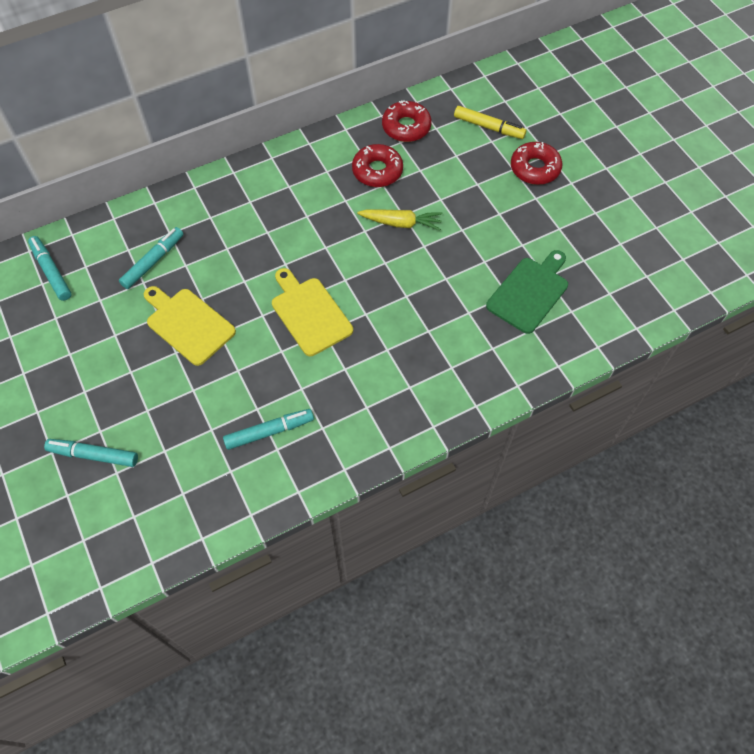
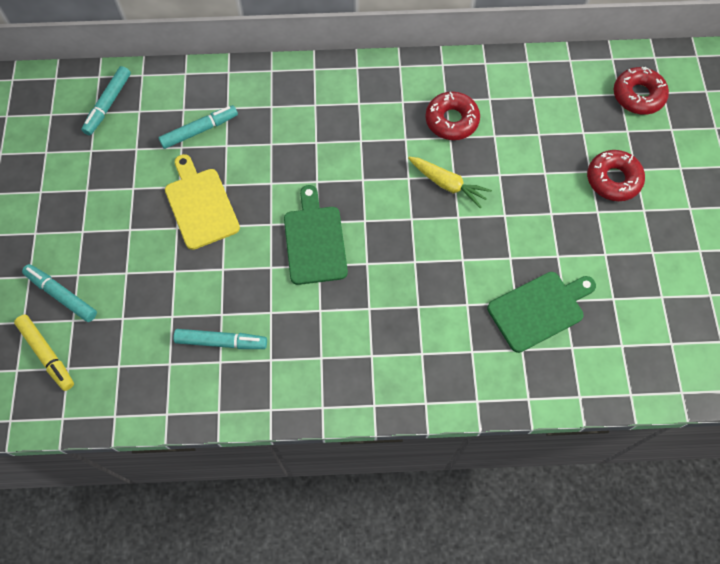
camera: 25 degrees right, 5 degrees up
turquoise marker [28,236,71,301] -> turquoise marker turned 150 degrees counterclockwise [81,66,131,135]
yellow cutting board [272,268,353,356] -> green cutting board [284,185,348,285]
red donut [382,100,432,142] -> red donut moved to [613,67,669,115]
yellow marker [454,106,526,139] -> yellow marker moved to [14,315,74,391]

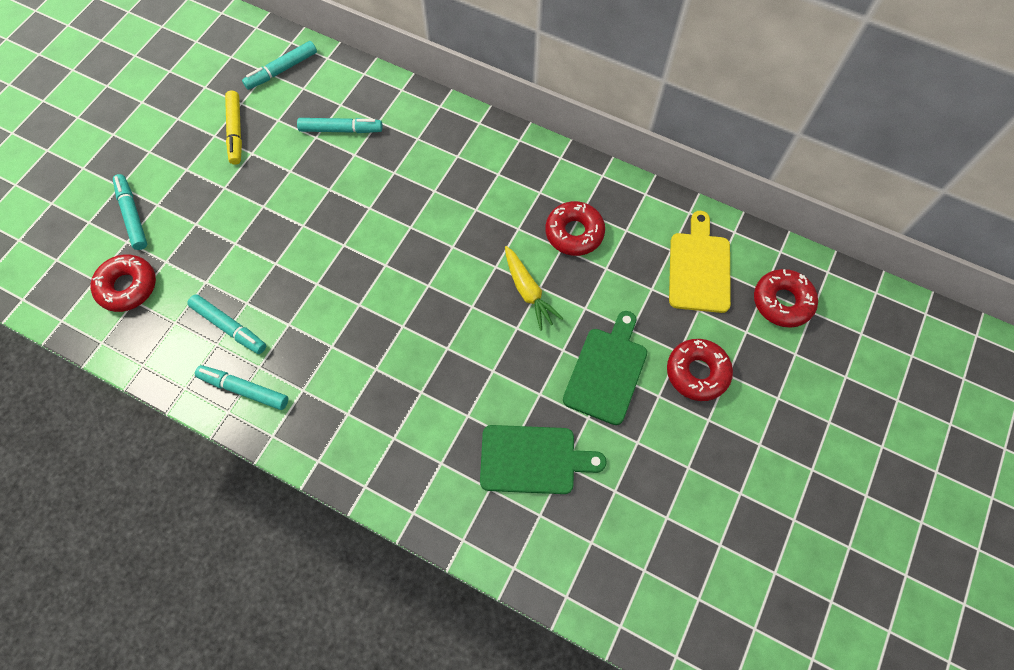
camera: 30 degrees right, 0 degrees up
yellow marker [14,315,74,391] -> yellow marker moved to [225,91,242,165]
yellow cutting board [165,154,240,250] -> yellow cutting board moved to [669,211,731,313]
green cutting board [284,185,348,285] -> green cutting board moved to [563,311,647,425]
none -> red donut [91,254,156,312]
none -> turquoise marker [195,365,288,410]

